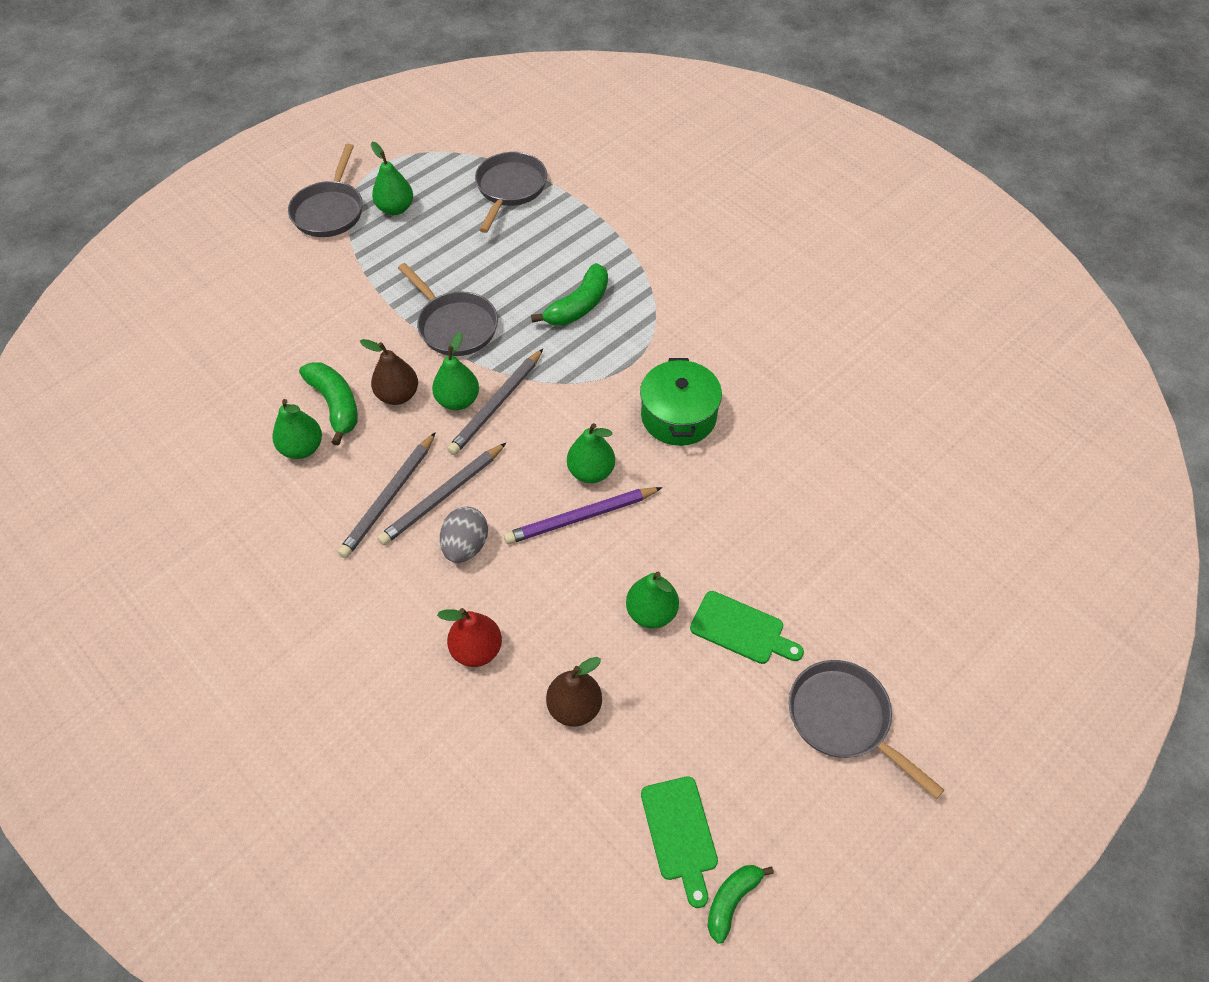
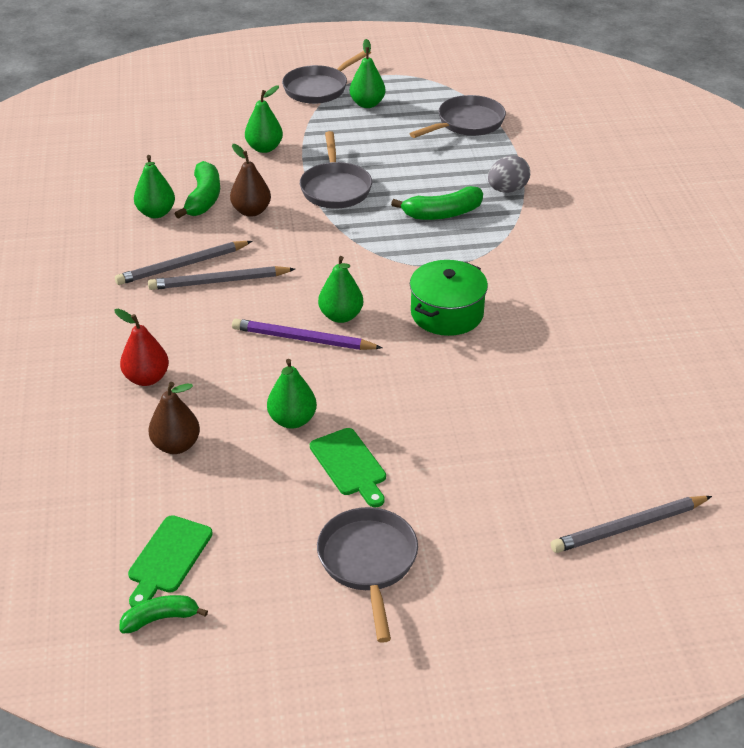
camera: 35 degrees right, 15 degrees down
green pear [432,332,479,410] -> green pear moved to [245,85,283,153]
grey egg [440,507,488,563] -> grey egg moved to [488,156,530,193]
grey pencil [447,349,543,455] -> grey pencil moved to [551,496,712,553]

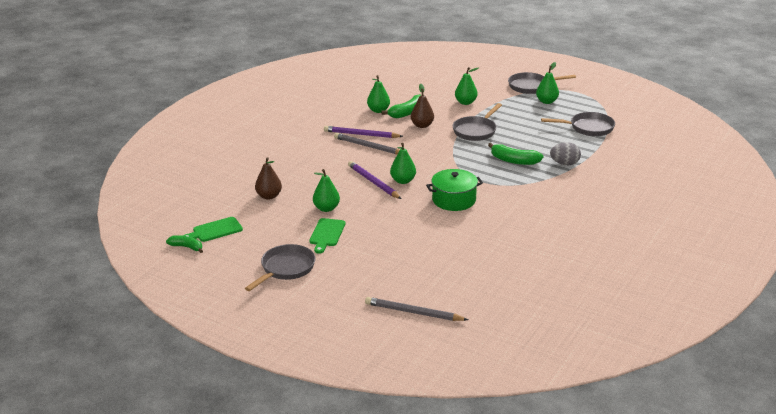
camera: 40 degrees right, 10 degrees down
red pear [114,309,169,386] -> none
grey pencil [115,241,252,285] -> purple pencil [324,126,403,138]

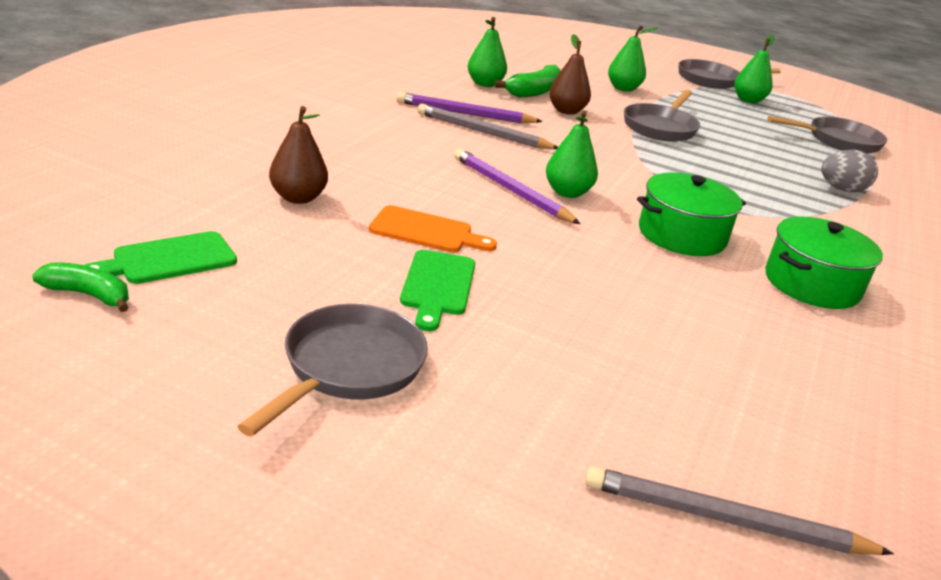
camera: 10 degrees left, 0 degrees up
green pear [313,169,340,212] -> orange cutting board [369,205,497,253]
green banana [488,143,544,165] -> none
none -> green pot [765,216,883,309]

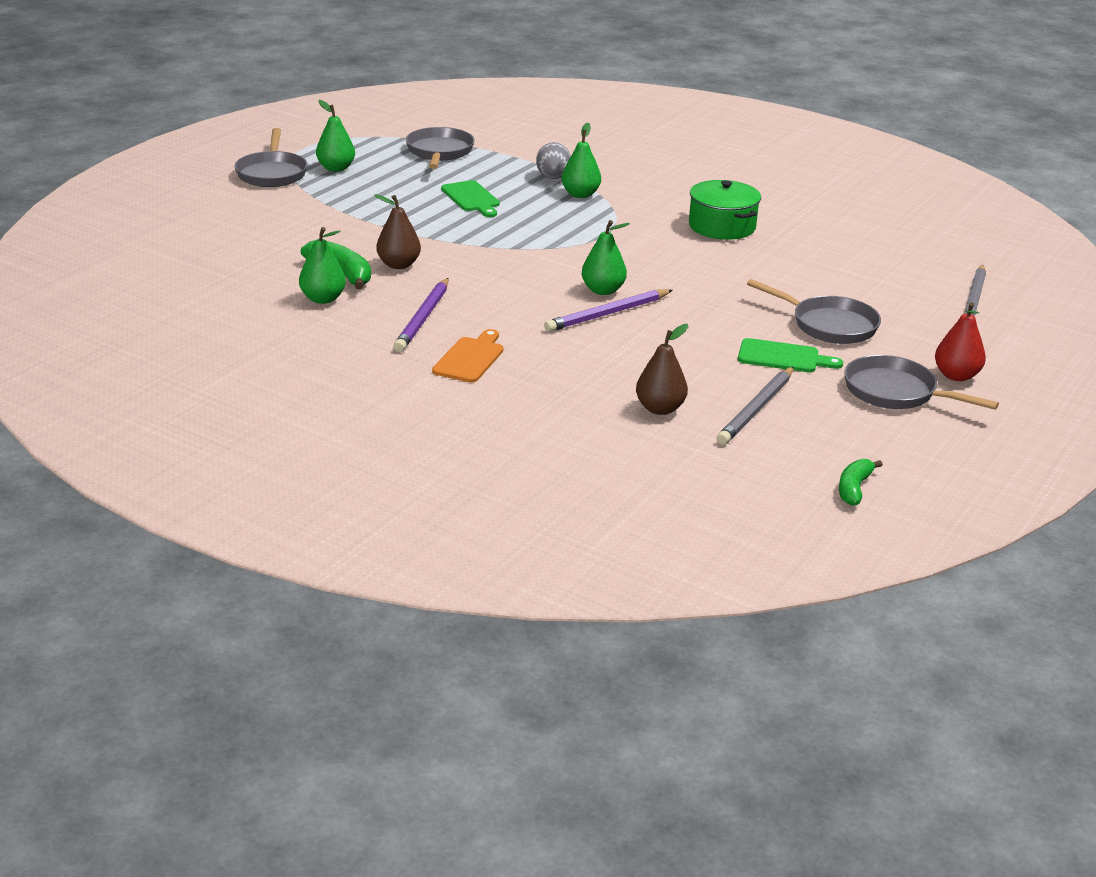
camera: 80 degrees left, 0 degrees up
green cutting board [85,231,237,284] -> green cutting board moved to [441,180,500,217]
orange cutting board [369,205,497,253] -> orange cutting board moved to [432,329,504,383]
grey pencil [418,104,558,149] -> grey pencil moved to [717,367,794,445]
green pear [608,25,658,92] -> green pear moved to [562,123,601,198]
grey pan [624,90,700,142] -> grey pan moved to [747,279,881,344]
green pot [637,172,746,256] -> none
none -> red pear [935,302,986,381]

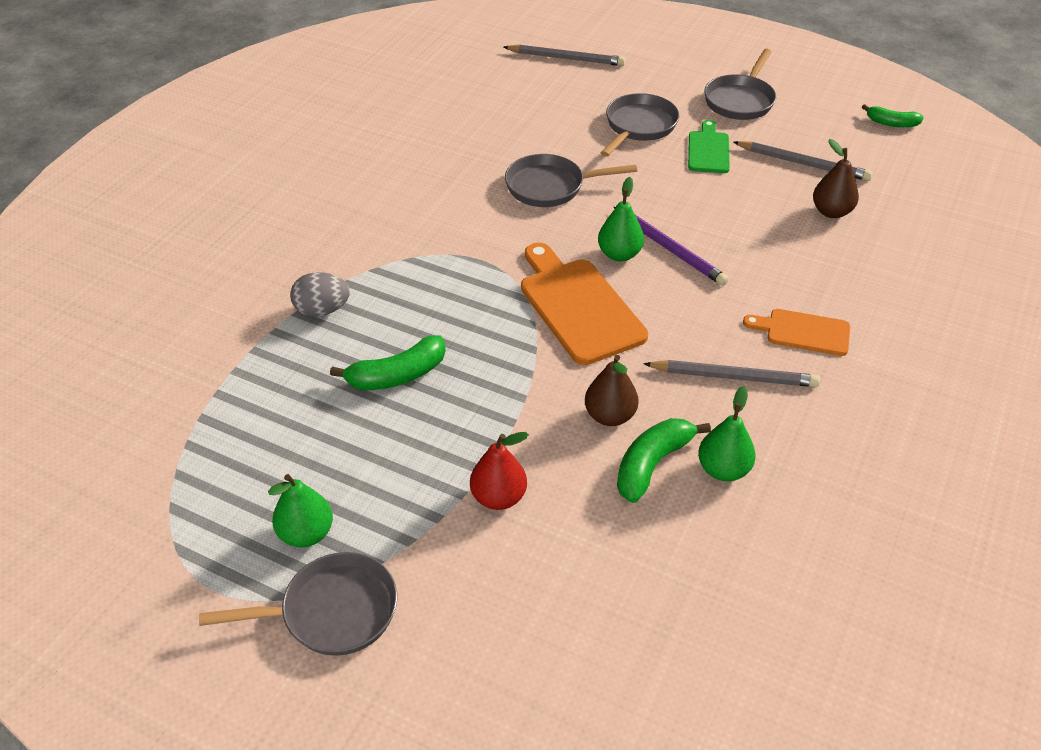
camera: 95 degrees left, 15 degrees up
purple pencil [394,278,449,352] -> grey pencil [643,360,820,387]
grey pan [406,127,475,169] -> grey pan moved to [505,154,637,207]
green cutting board [441,180,500,217] -> green banana [330,335,446,390]
green pear [562,123,601,198] -> none
green pot [689,180,761,240] -> none
red pear [935,302,986,381] -> red pear moved to [470,432,529,510]
none -> orange cutting board [521,243,648,365]

